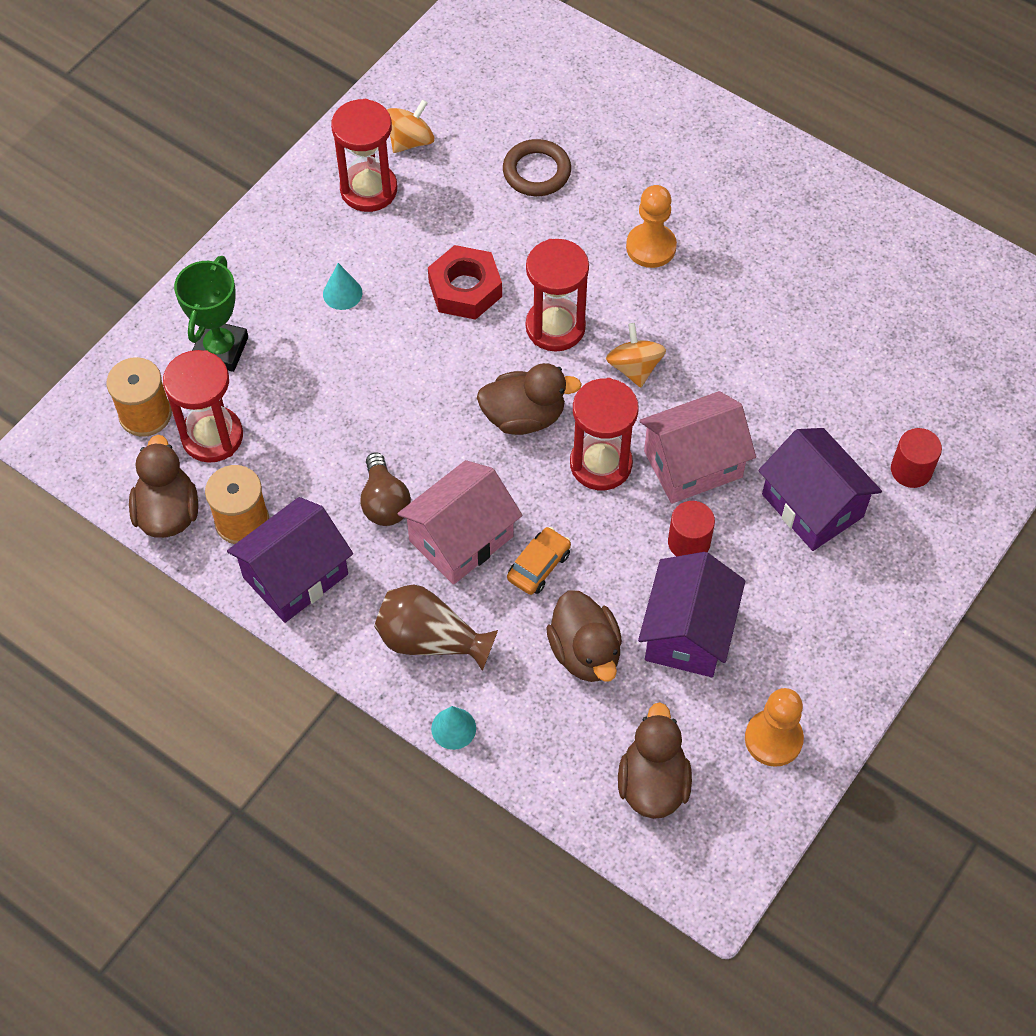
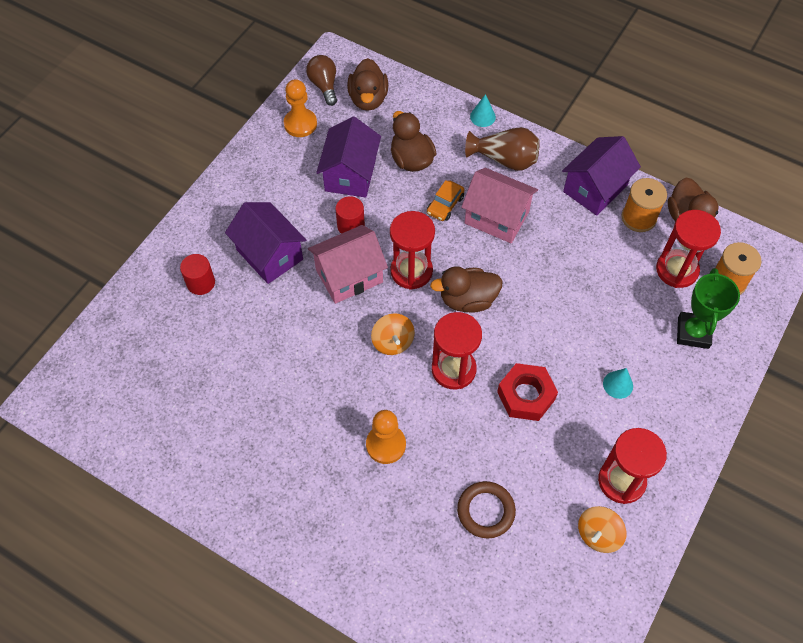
camera: 175 degrees right, 0 degrees up
brown light bulb [360,452,411,526] -> brown light bulb moved to [306,55,337,106]
pink house [397,460,523,585] -> pink house turned 75 degrees clockwise [461,168,538,243]

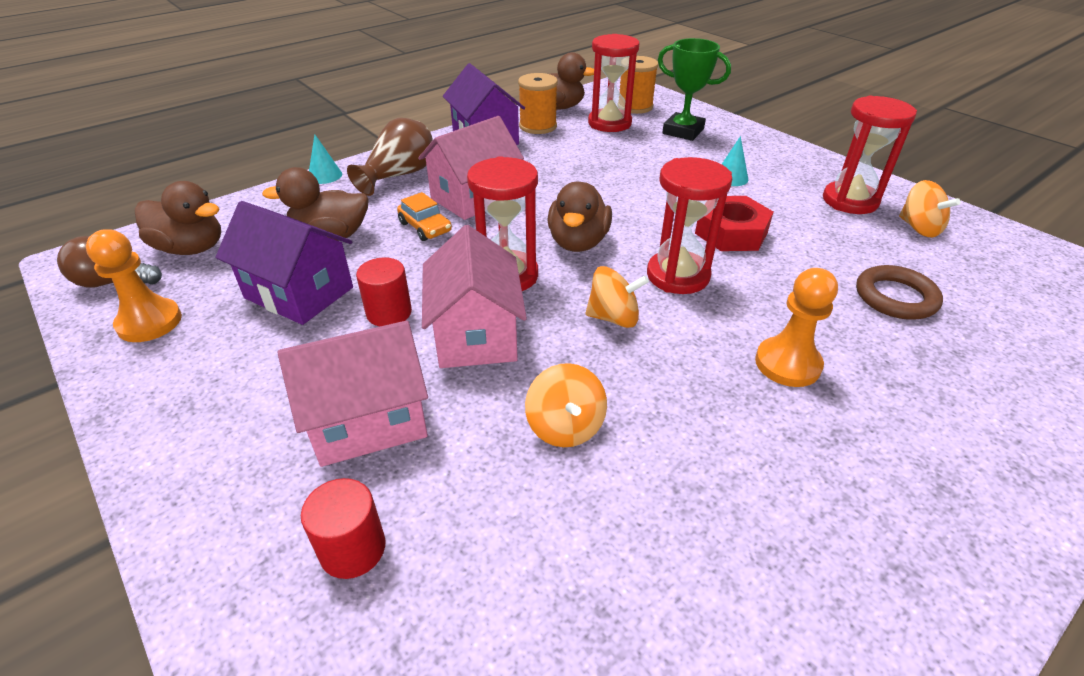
camera: 70 degrees left, 20 degrees down
purple house [225,202,306,284] -> pink house [278,321,428,467]
none -> orange spinning top [525,363,607,447]

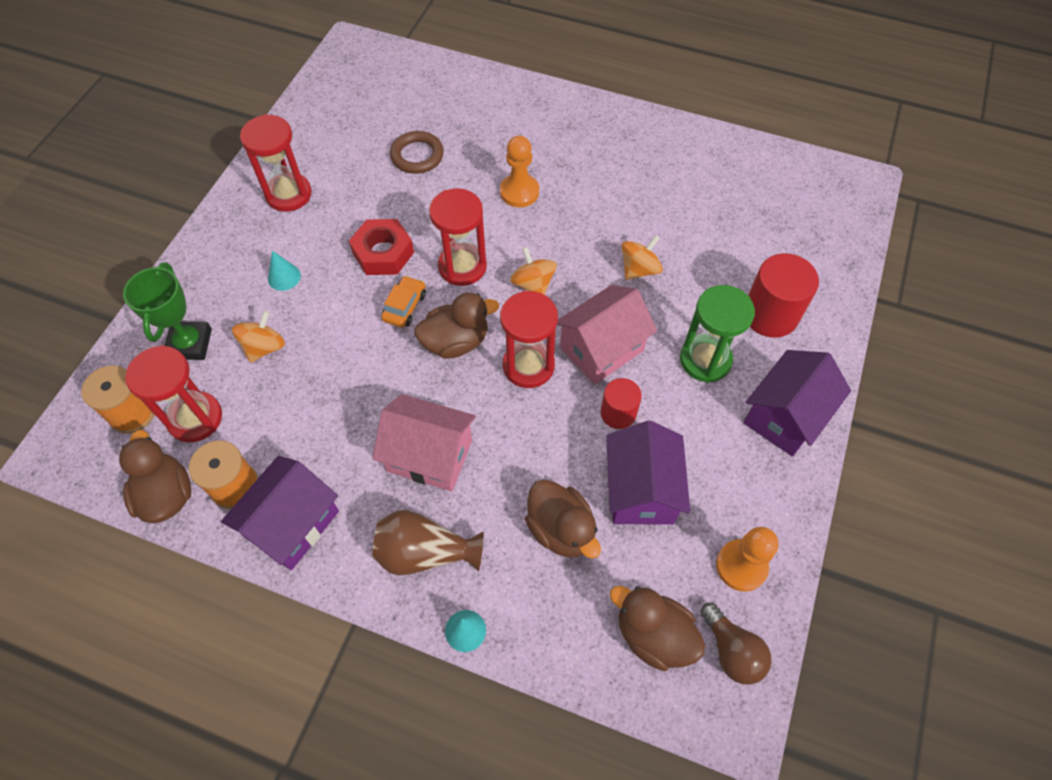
camera: 120 degrees left, 20 degrees up
brown duck [135,181,221,255] -> brown duck turned 45 degrees counterclockwise [610,586,705,671]
pink house [278,321,428,467] -> green hourglass [680,285,755,383]
red cylinder [301,478,386,579] -> red cylinder [748,253,819,338], size x1.65
orange car [397,192,452,241] -> orange car moved to [381,276,426,328]
orange spinning top [899,180,961,237] -> orange spinning top moved to [232,311,285,363]
none -> purple house [743,350,851,457]

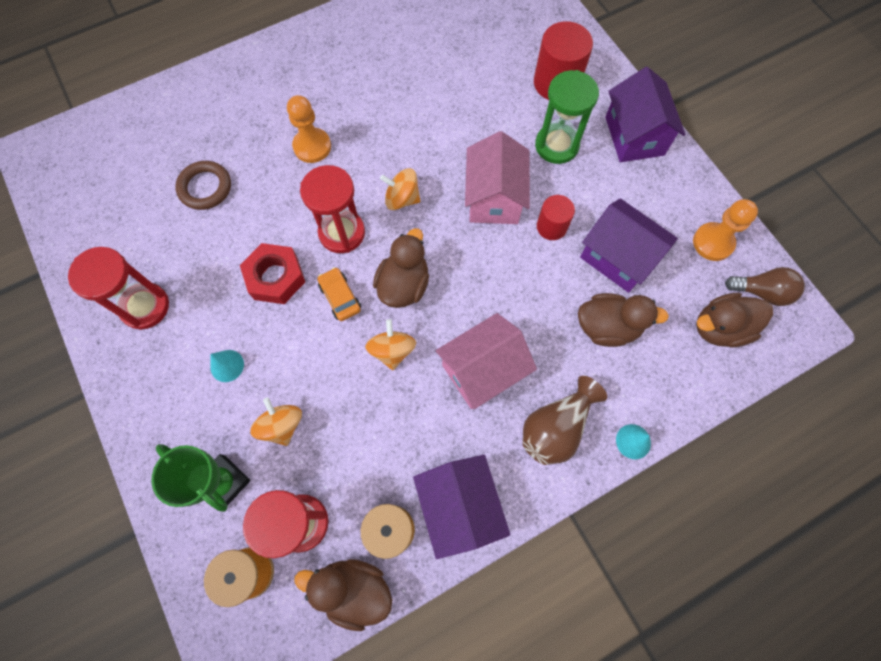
camera: 50 degrees left, 10 degrees up
red hourglass [500,291,558,388] -> none
orange spinning top [622,235,663,280] -> orange spinning top moved to [365,319,416,370]

